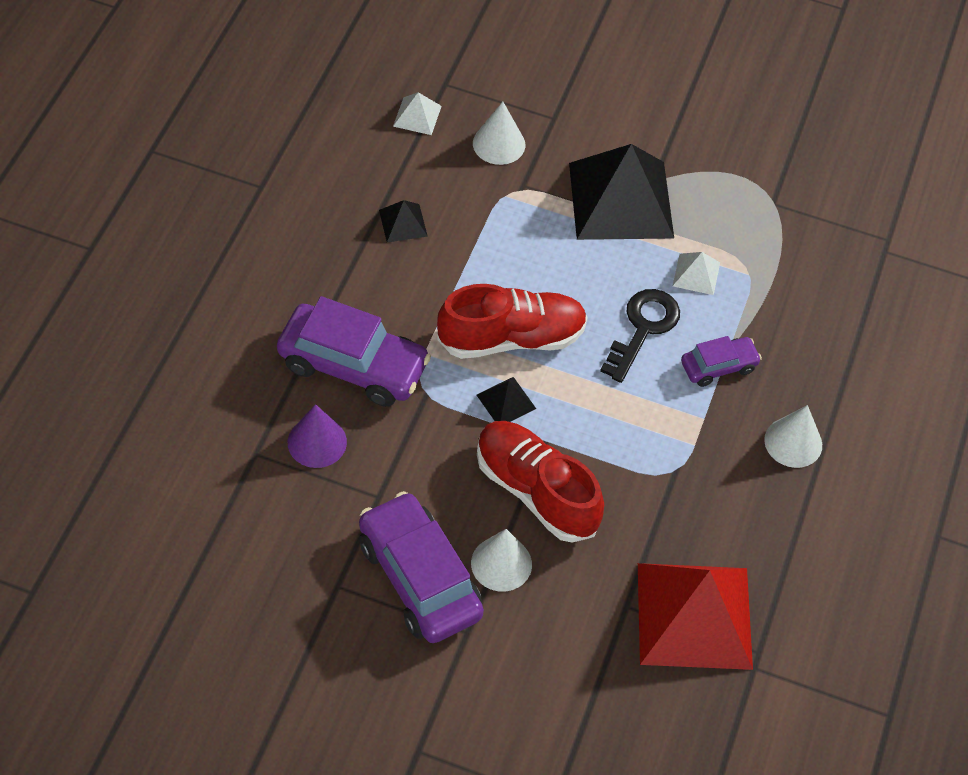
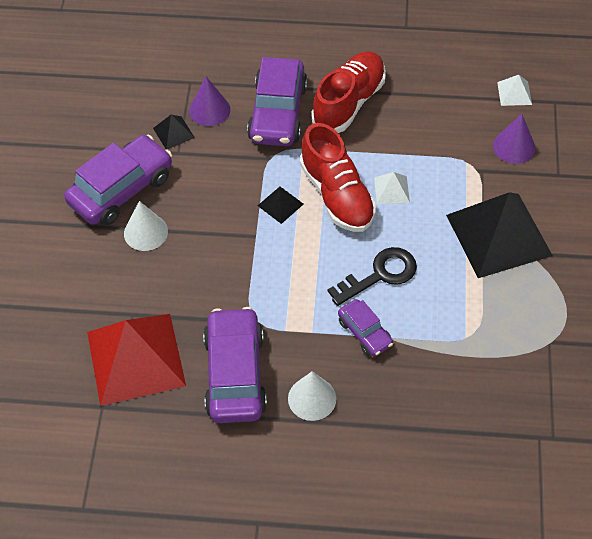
camera: 80 degrees right, 0 degrees up
black pyramid [379,200,428,243] -> black pyramid moved to [153,115,195,149]
white cone [473,102,525,165] -> purple cone [493,114,535,164]
red shoe [477,421,604,543] -> red shoe moved to [311,52,386,133]
black key [600,289,680,383] -> black key turned 45 degrees counterclockwise [328,247,417,306]
white pyramid [673,252,720,295] -> white pyramid moved to [374,172,410,204]
none -> purple car [203,307,267,423]

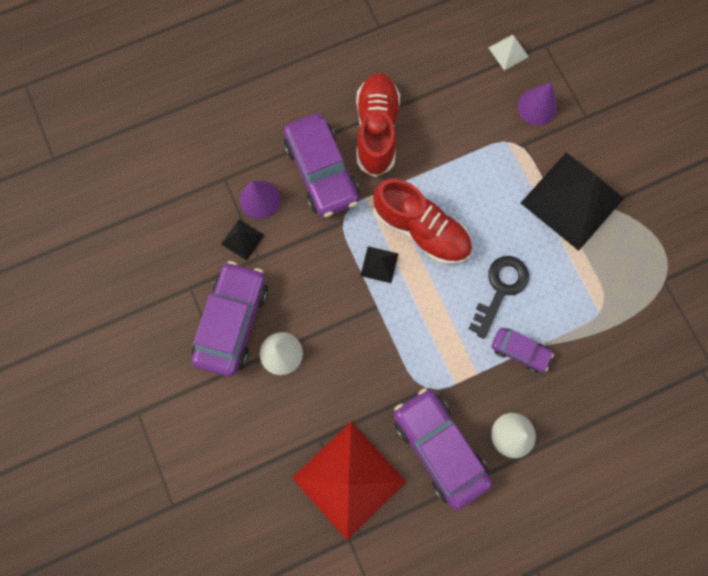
camera: 30 degrees left, 20 degrees up
white pyramid [374,172,410,204] -> none

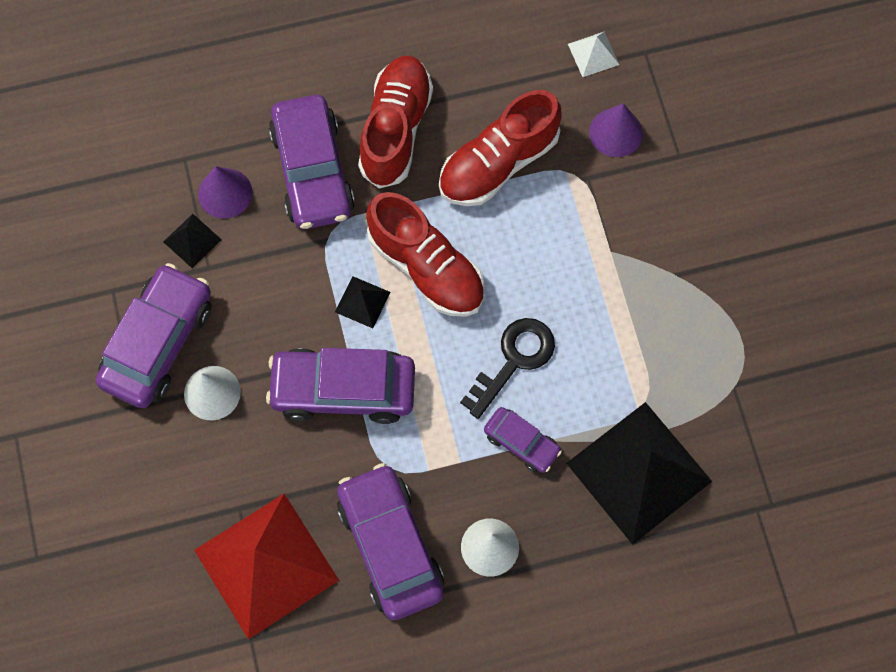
camera: 10 degrees right, 5 degrees down
black pyramid [521,152,624,251] -> black pyramid moved to [566,402,712,545]
none -> purple car [266,348,415,424]
none -> red shoe [439,90,562,206]

